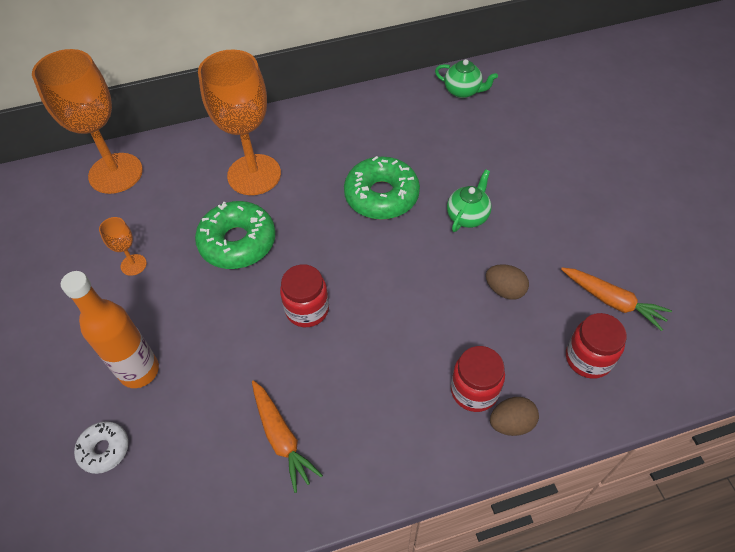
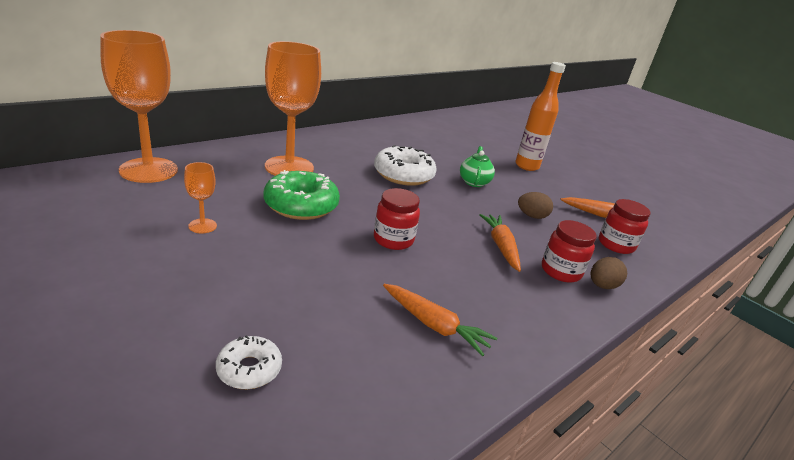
camera: 30 degrees left, 25 degrees down
orange bottle [61,271,159,388] -> orange bottle moved to [515,62,566,171]
green donut [344,156,420,220] -> white donut [374,145,437,186]
green teapot [435,59,498,98] -> none
none -> orange carrot [479,214,521,272]

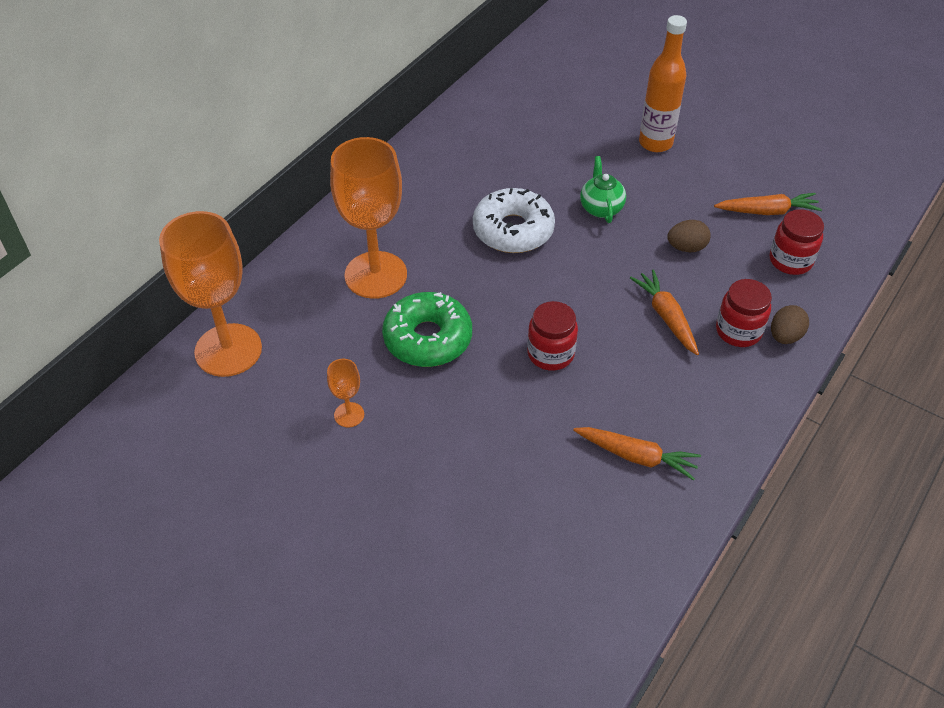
camera: 10 degrees left, 20 degrees up
white donut [216,335,282,389] -> none

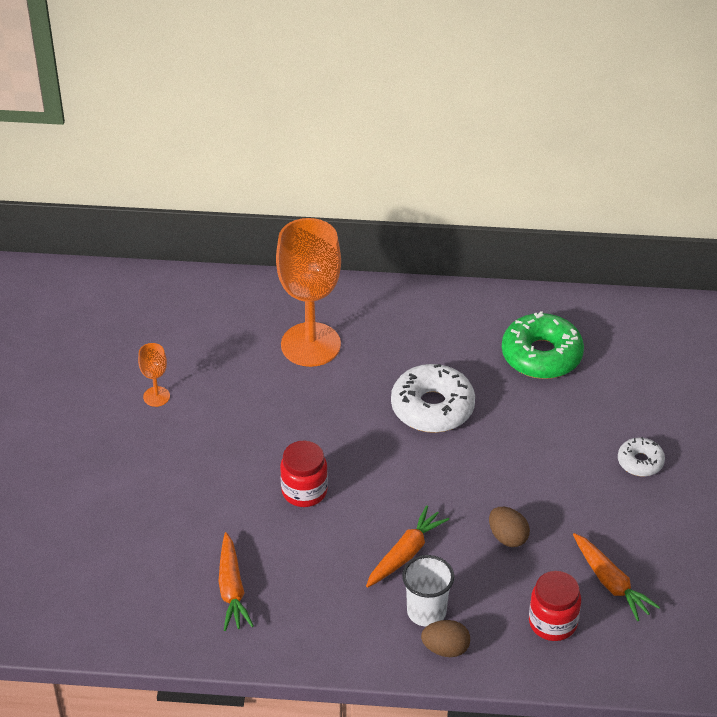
camera: 60 degrees right, 5 degrees down
orange goblet [159,211,262,377] -> none
green donut [382,292,472,367] -> green donut moved to [502,311,584,379]
green teapot [580,156,626,223] -> none
orange bottle [639,15,687,152] -> white donut [618,437,665,476]
red jar [716,279,772,347] -> white cup [402,555,454,627]

